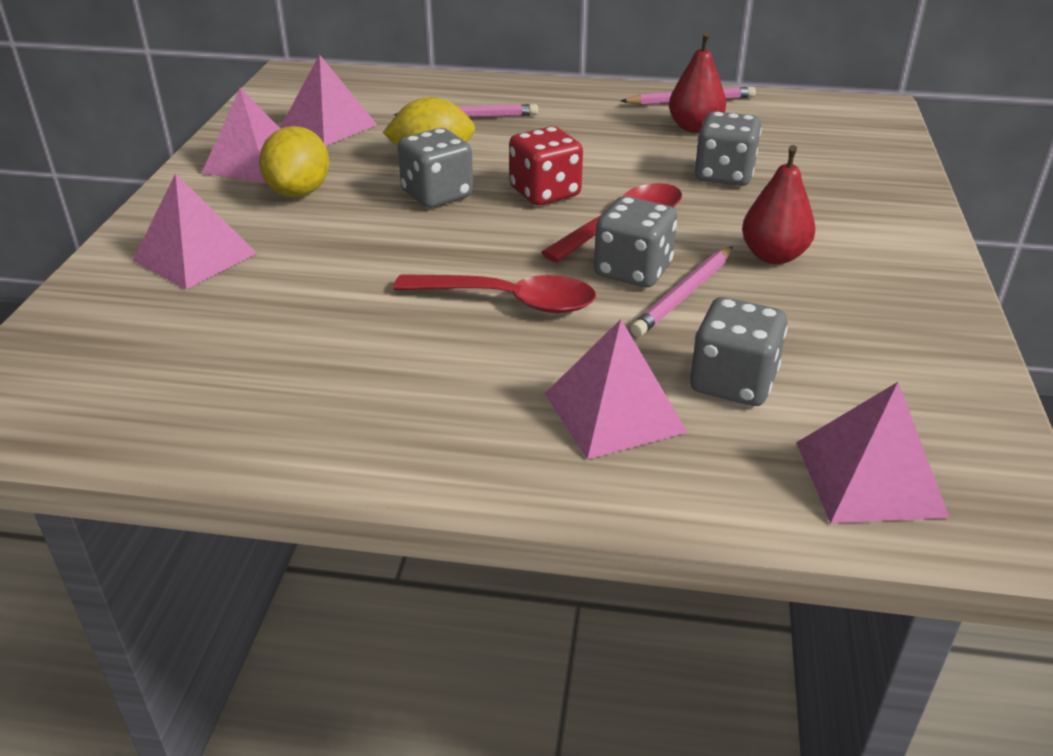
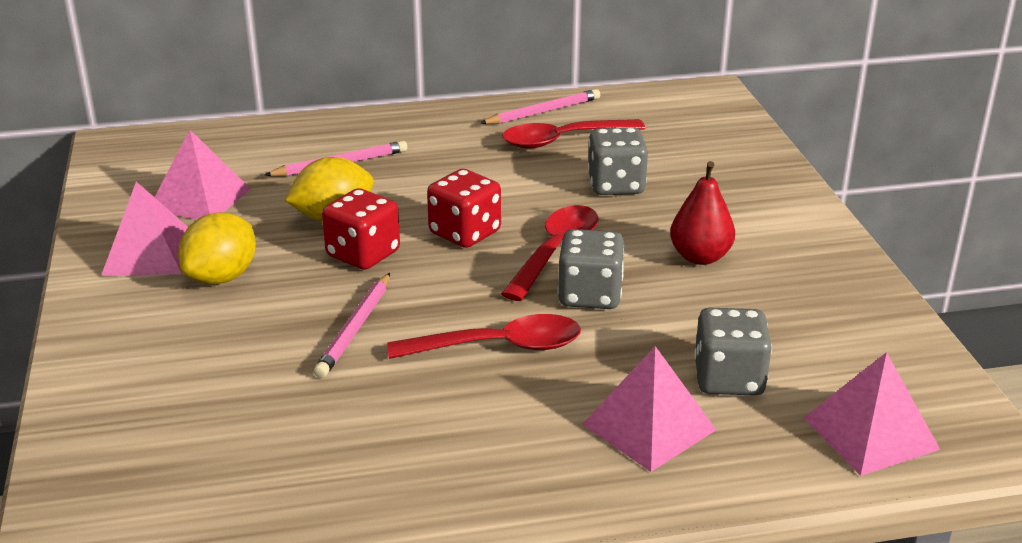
camera: 20 degrees left, 5 degrees down
pink pyramid [133,173,257,289] -> none
yellow lemon [259,126,329,197] -> yellow lemon turned 45 degrees clockwise [178,212,256,285]
grey dice [398,128,473,208] -> red dice [322,188,400,270]
pink pencil [630,246,733,337] -> pink pencil moved to [314,273,390,378]
red pear [669,32,726,133] -> red spoon [502,119,645,148]

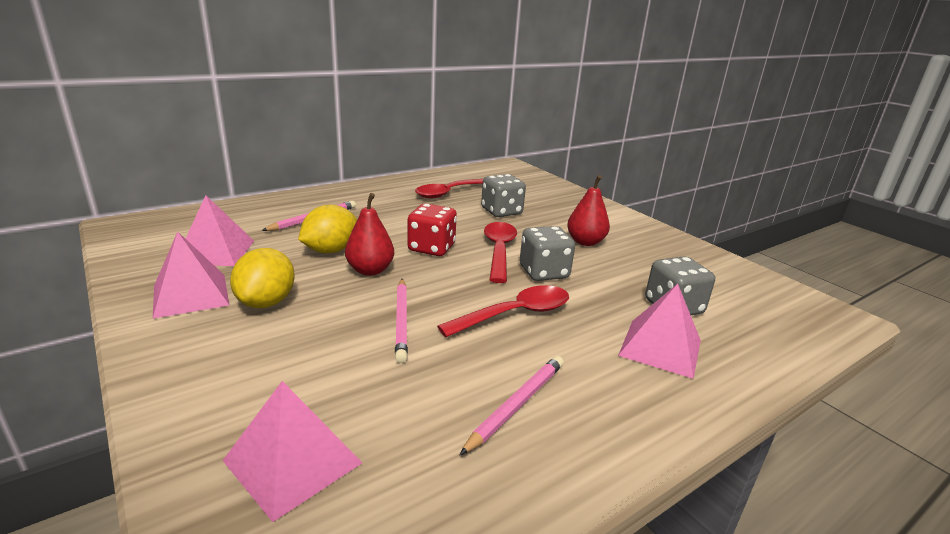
camera: 25 degrees left, 5 degrees down
red dice [322,188,400,270] -> red pear [345,193,394,276]
pink pencil [480,89,600,124] -> pink pencil moved to [459,356,564,456]
pink pyramid [804,352,940,476] -> pink pyramid moved to [222,381,362,522]

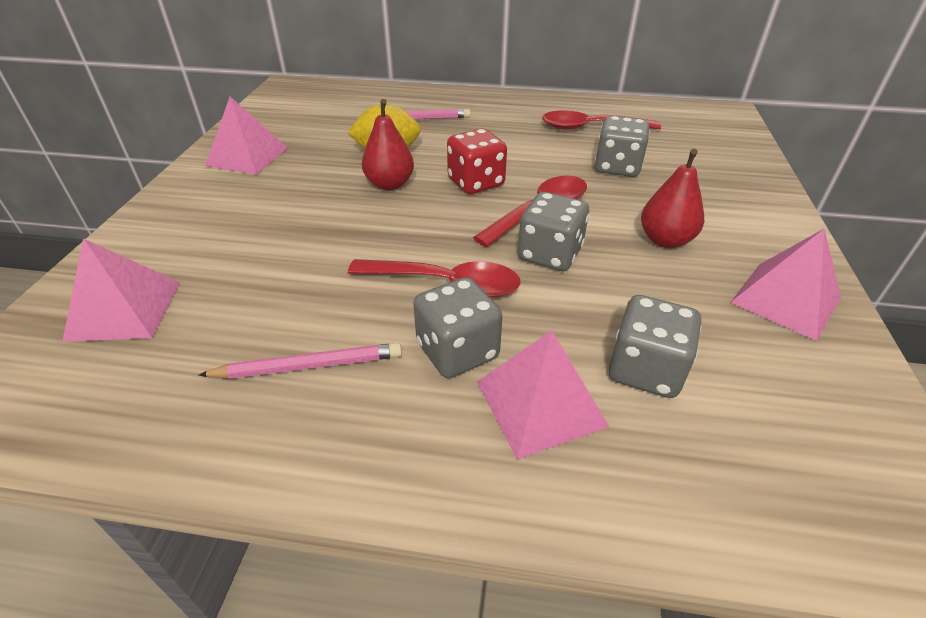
camera: 45 degrees right, 15 degrees up
pink pyramid [185,195,254,266] -> pink pyramid moved to [730,229,841,341]
yellow lemon [230,248,295,308] -> none
pink pencil [395,279,408,363] -> none
none -> grey dice [413,277,502,378]

